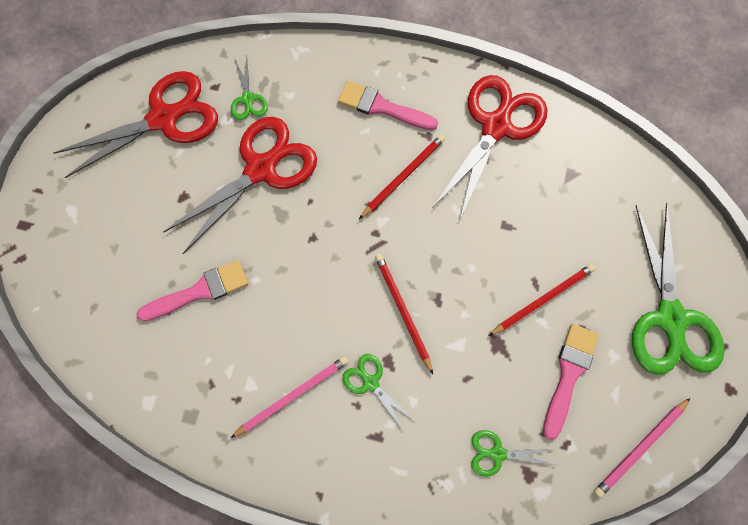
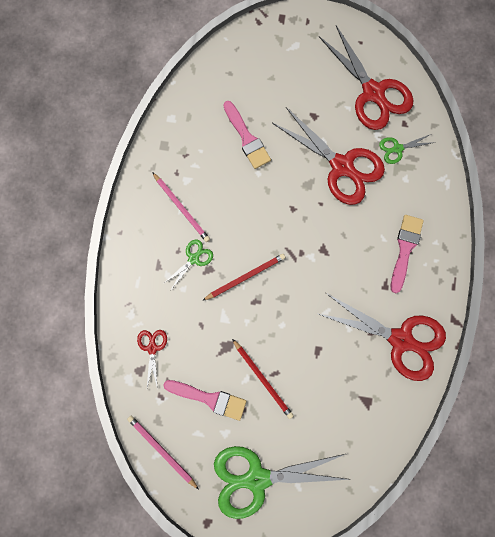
camera: 85 degrees right, 5 degrees up
red pencil [359,135,445,219] -> none
green scissors [471,430,557,477] -> red scissors [137,330,167,390]

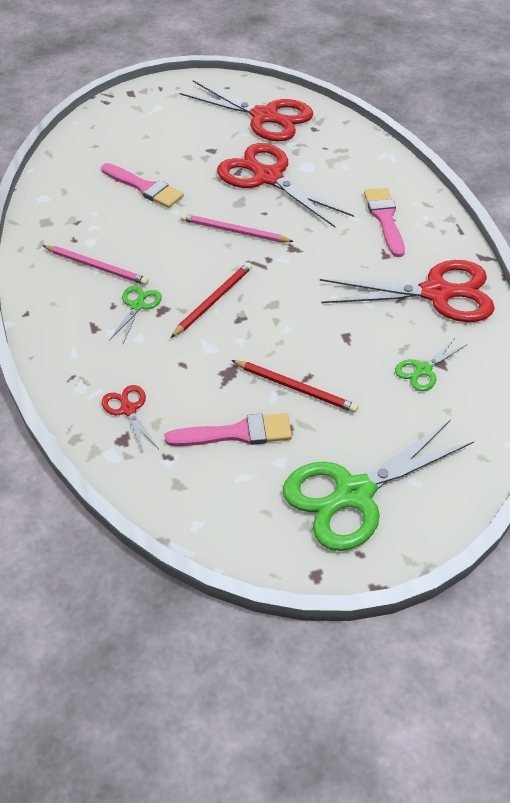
camera: 25 degrees left, 30 degrees down
pink pencil [127,416,199,490] -> pink pencil moved to [181,213,294,242]
red scissors [272,107,385,205] -> red scissors turned 150 degrees counterclockwise [217,143,354,227]
green scissors [379,134,435,164] -> green scissors moved to [395,337,466,391]

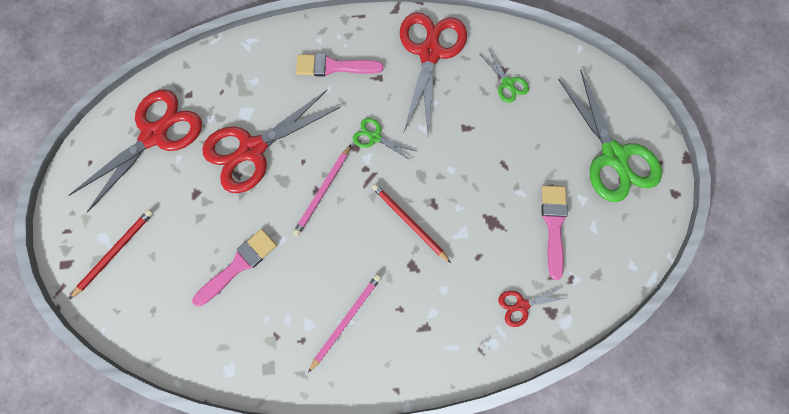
camera: 80 degrees left, 25 degrees up
green scissors [109,286,162,344] -> green scissors moved to [353,118,415,161]
red pencil [231,360,358,413] -> red pencil moved to [69,209,153,300]

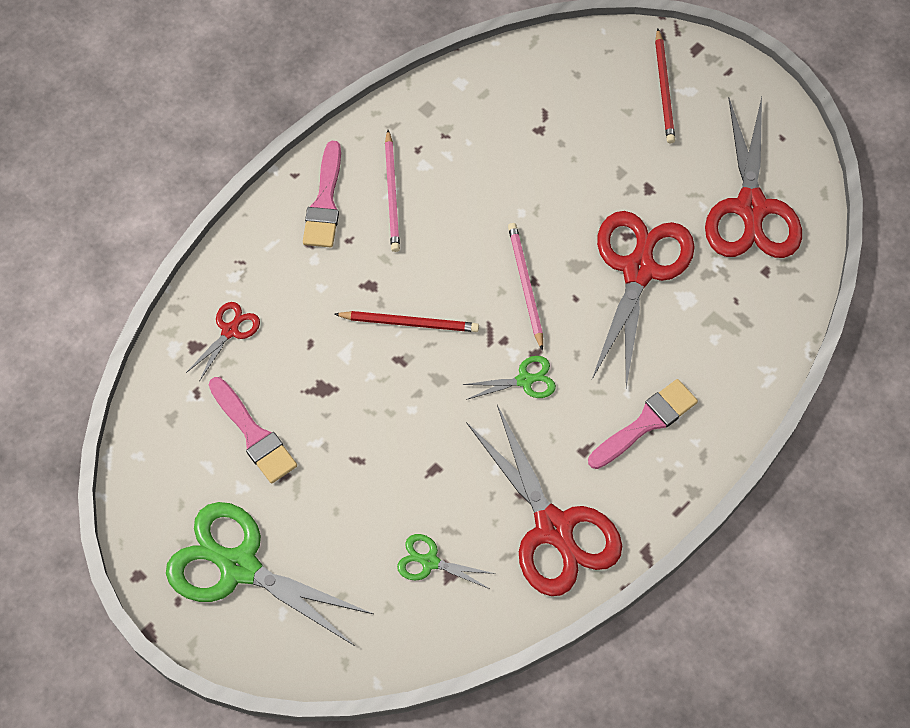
camera: 140 degrees right, 10 degrees down
pink brush [192,229,277,307] -> pink brush moved to [303,141,341,248]

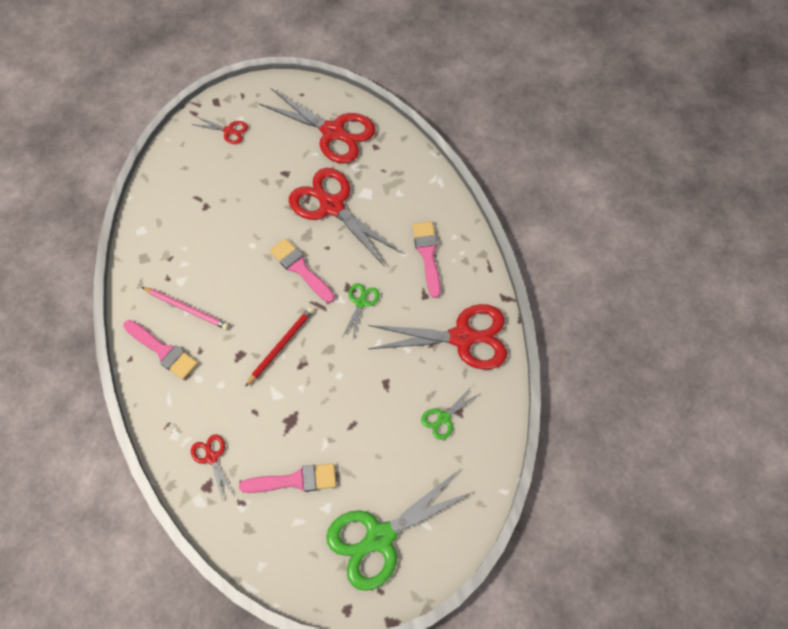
camera: 60 degrees left, 0 degrees up
pink pencil [508,223,543,351] -> pink brush [270,238,335,303]
red pencil [655,28,675,144] -> red scissors [192,116,248,144]

